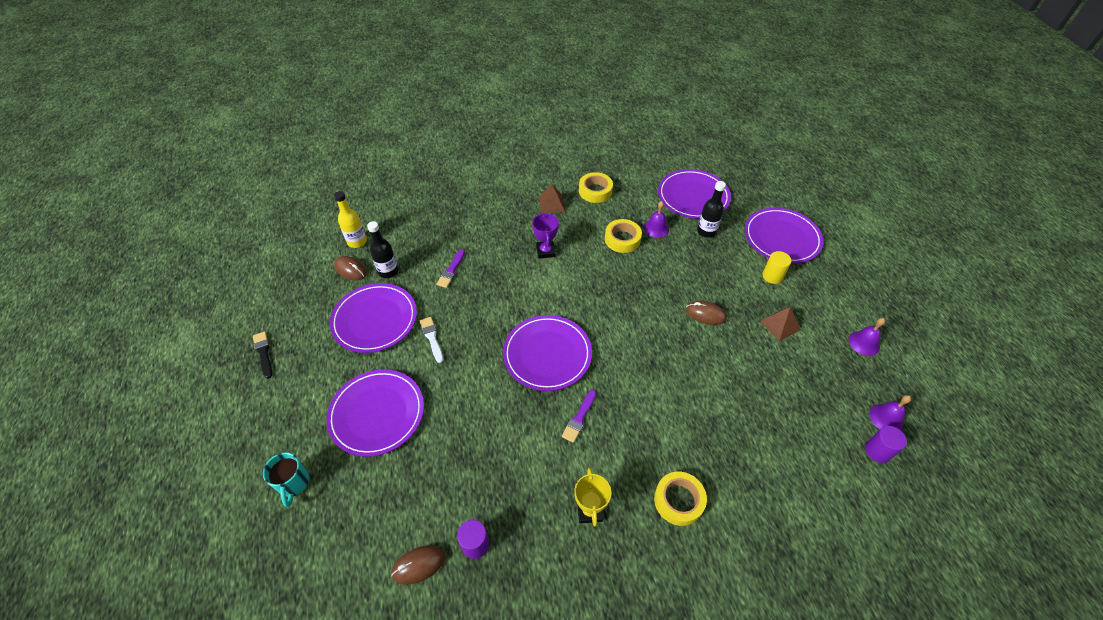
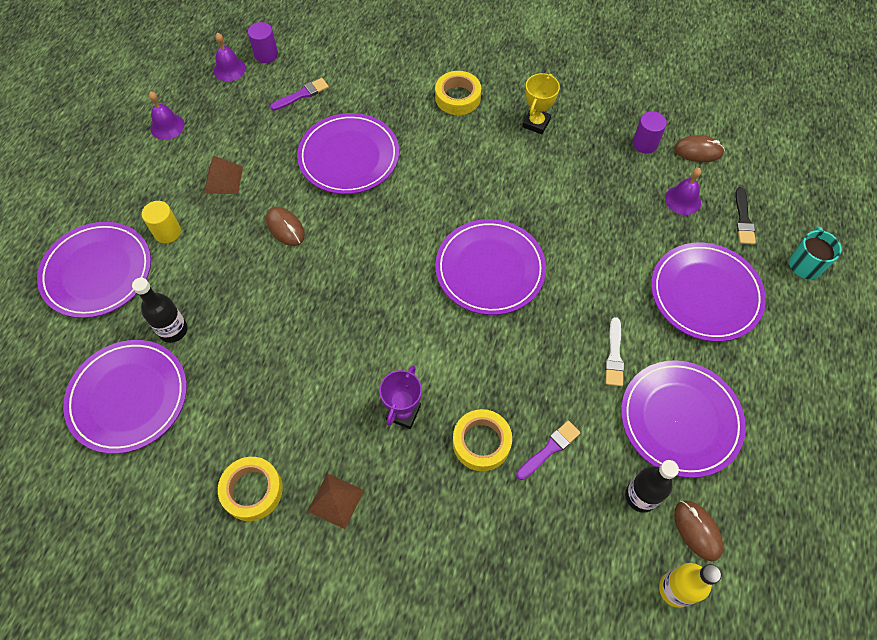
camera: 150 degrees left, 10 degrees up
black brush [253,331,272,379] -> black brush moved to [736,187,756,244]
purple brush [562,390,596,443] -> purple brush moved to [270,78,329,111]
yellow tape [605,219,642,253] -> yellow tape moved to [453,409,512,471]
purple bell [644,201,669,238] -> purple bell moved to [665,168,701,215]
none -> purple plate [297,113,399,194]

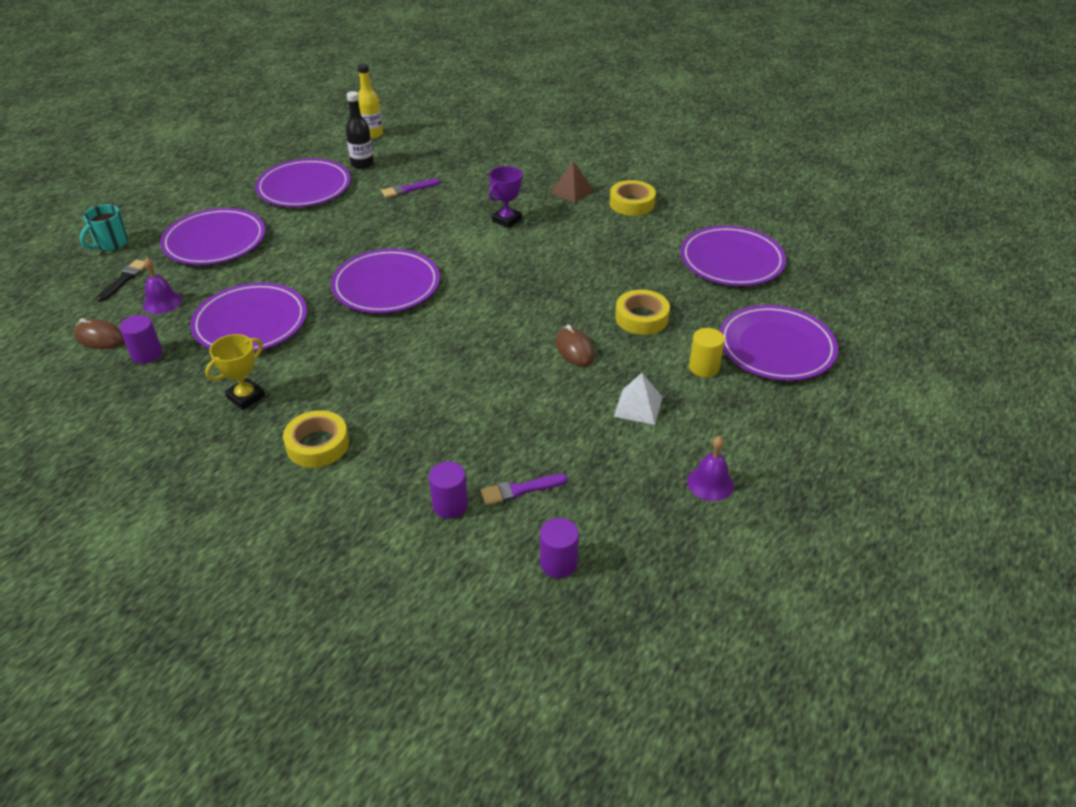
camera: 165 degrees left, 20 degrees down
black bottle [132,278,188,343] -> none
brown pyramid [204,156,243,194] -> white pyramid [614,373,663,425]
purple bell [214,33,246,82] -> none
purple plate [297,113,399,194] -> purple plate moved to [190,283,307,352]
yellow tape [453,409,512,471] -> yellow tape moved to [615,290,670,335]
white brush [605,317,624,386] -> none
brown mouse [674,501,723,561] -> none
none -> purple cylinder [429,461,468,519]

